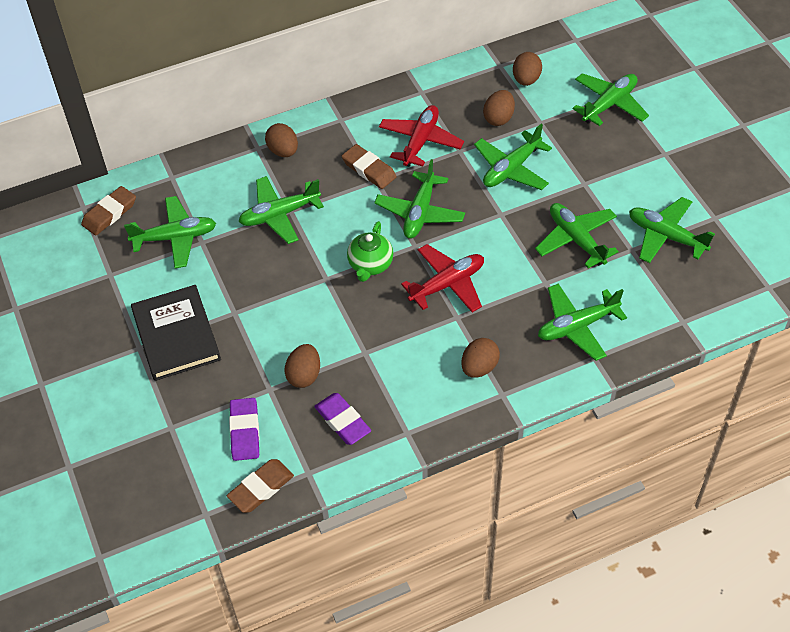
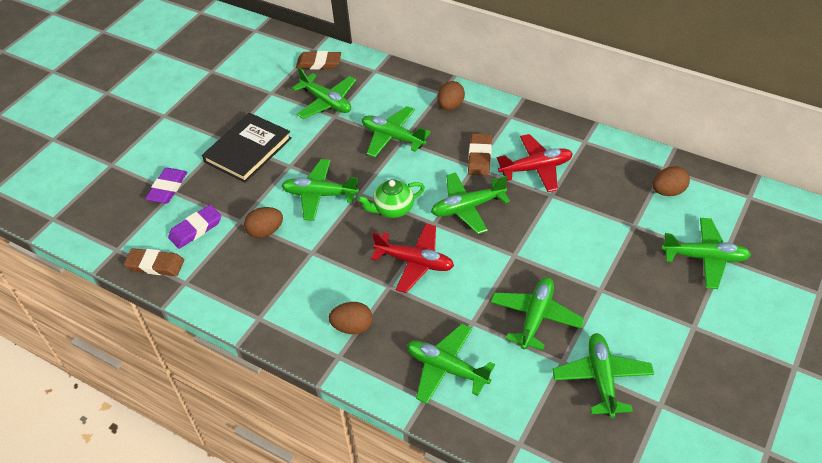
camera: 55 degrees right, 5 degrees down
purple eraser [314,393,371,445] -> purple eraser moved to [145,168,187,203]
green plane [474,124,552,190] -> green plane moved to [281,159,359,221]
brown egg [483,90,515,126] -> none

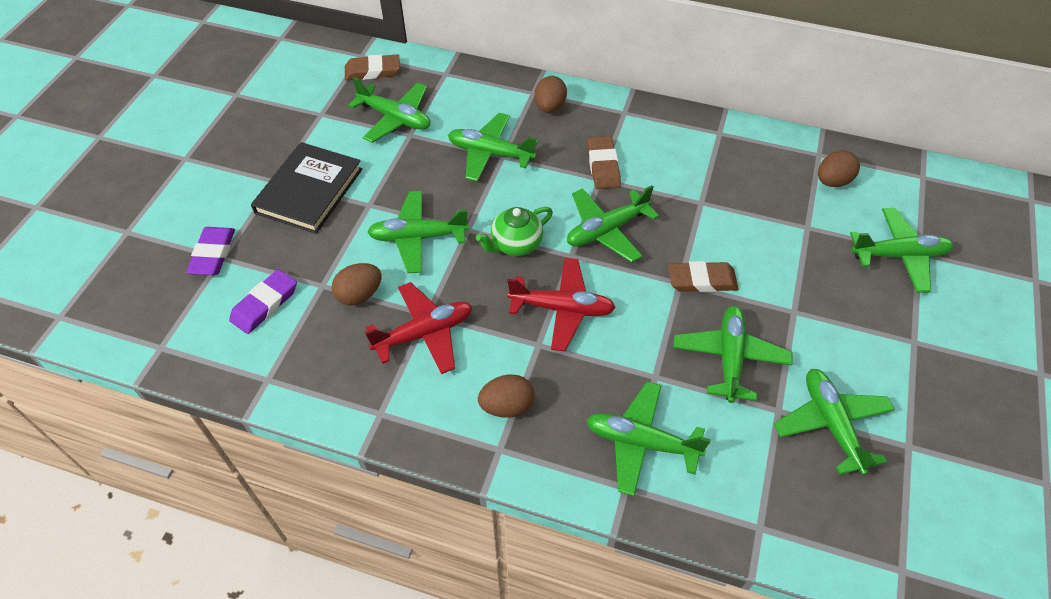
camera: 15 degrees left, 5 degrees up
brown eraser [124,248,184,276] -> brown eraser moved to [668,261,739,292]
red plane [497,134,573,192] -> red plane moved to [365,282,473,374]

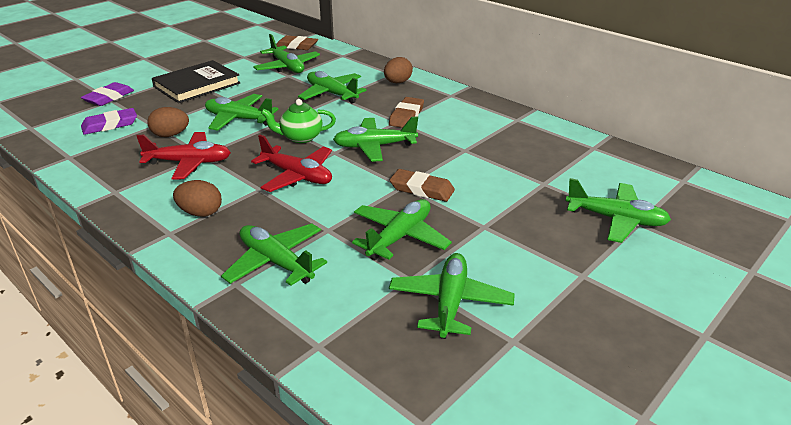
camera: 25 degrees right, 20 degrees down
brown egg [818,150,860,187] -> none

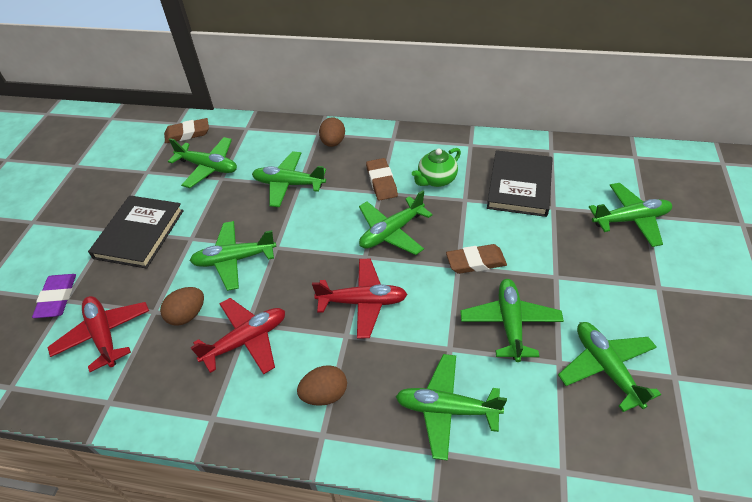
camera: 30 degrees left, 15 degrees up
purple eraser [81,108,137,135] -> red plane [47,296,149,372]
green teapot [261,99,336,143] -> green teapot moved to [412,148,461,187]
none -> black book [487,150,553,217]

